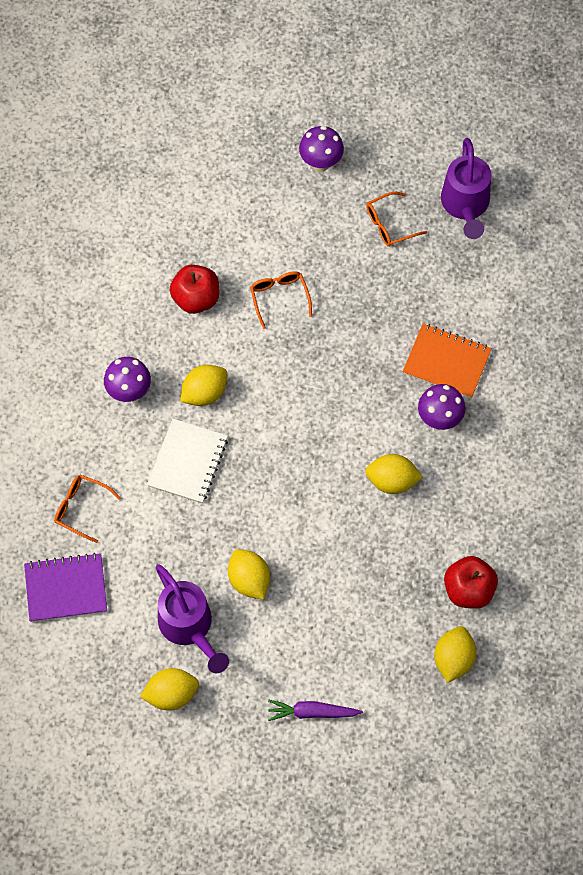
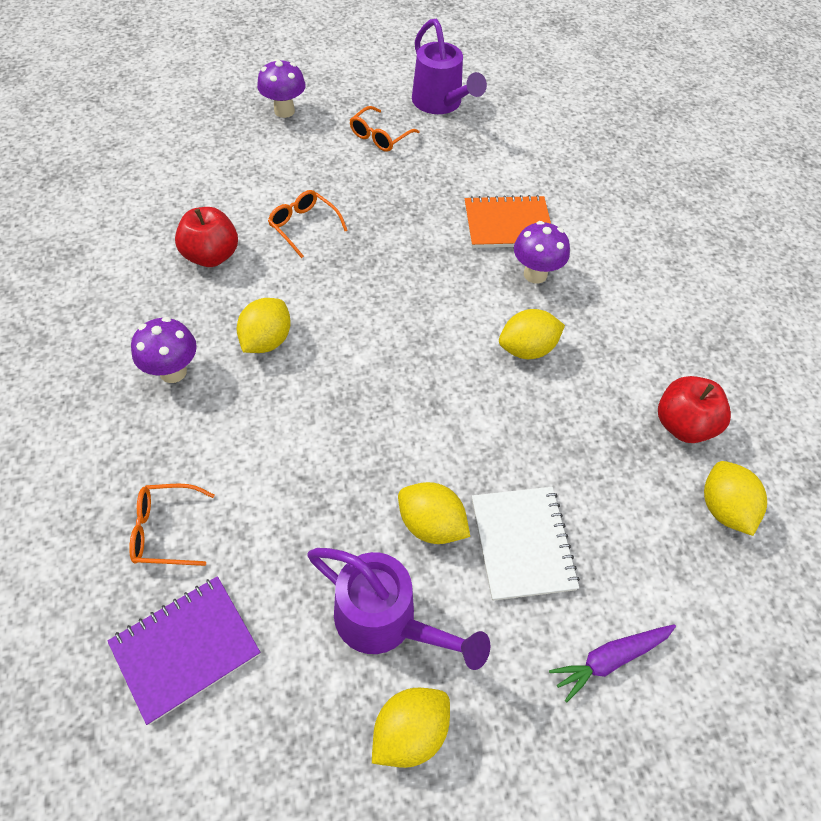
camera: 30 degrees left, 10 degrees down
white notebook [147,419,228,504] -> white notebook moved to [472,487,580,601]

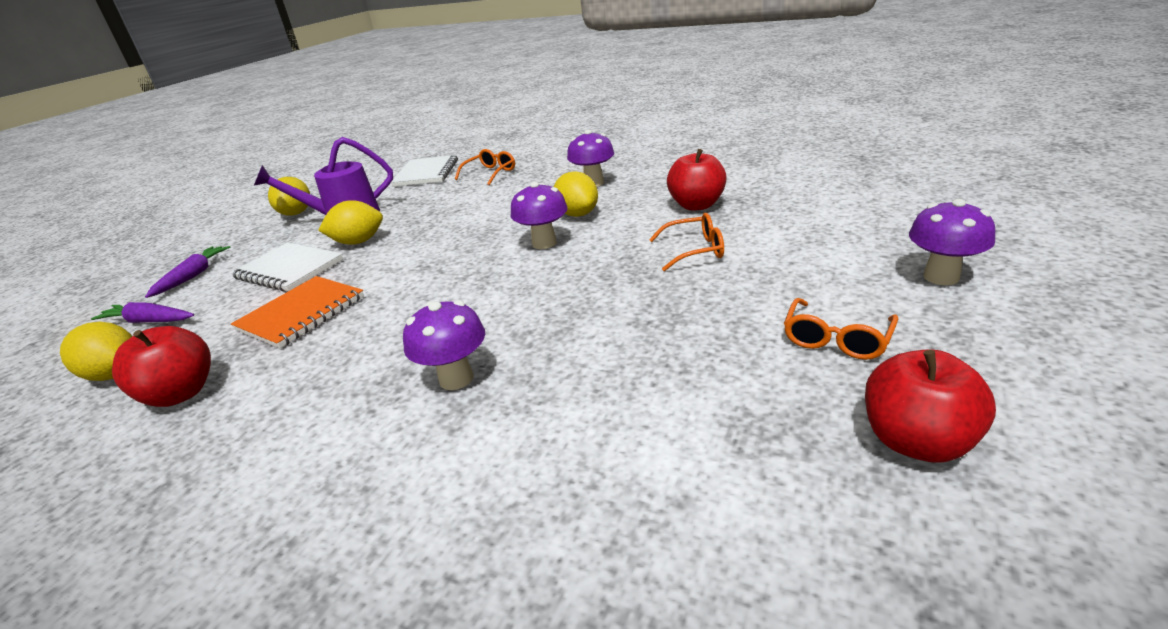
camera: 135 degrees right, 25 degrees down
purple notebook [107,576,260,725] -> white notebook [391,155,458,187]
orange glasses [350,106,419,152] -> orange glasses turned 135 degrees counterclockwise [784,298,898,360]
purple watering can [412,19,487,114] -> red apple [865,349,996,463]
orange notebook [464,195,551,248] -> orange notebook moved to [231,276,364,348]
yellow lemon [499,309,565,359] -> none
none -> purple carrot [91,302,194,323]
none -> purple mushroom [511,182,568,249]

